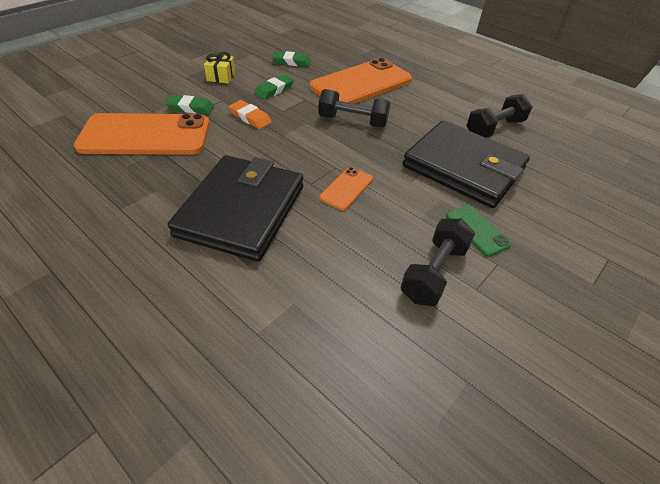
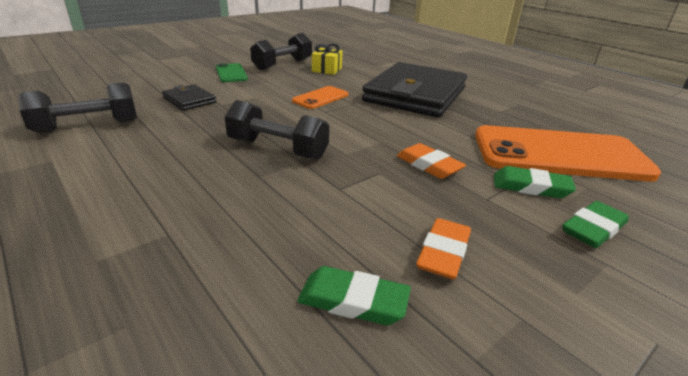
camera: 170 degrees left, 15 degrees down
yellow gift [204,52,235,84] -> yellow gift moved to [312,43,343,75]
green eraser [254,74,294,100] -> green eraser moved to [562,201,629,248]
orange phone [310,58,412,104] -> none
black wallet [403,121,530,208] -> black wallet [162,84,216,111], size x0.42
none -> orange eraser [416,218,471,280]

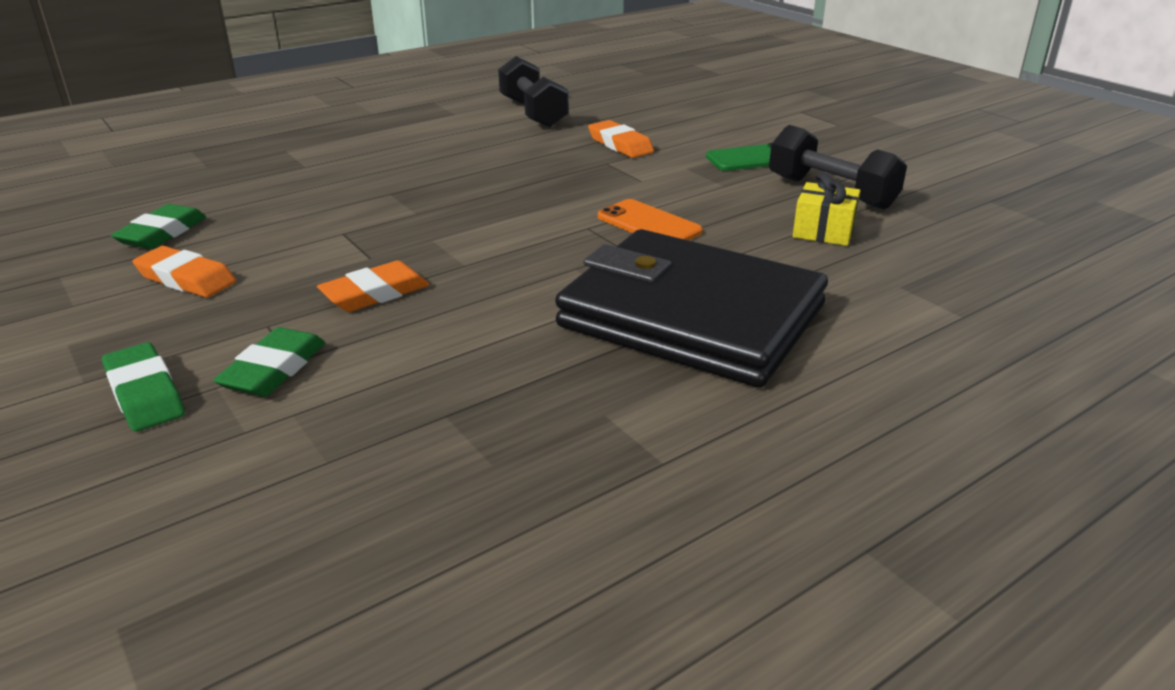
camera: 95 degrees right, 0 degrees up
black wallet [162,84,216,111] -> orange eraser [588,120,654,158]
black dumbbell [224,100,329,160] -> none
orange phone [475,125,661,182] -> none

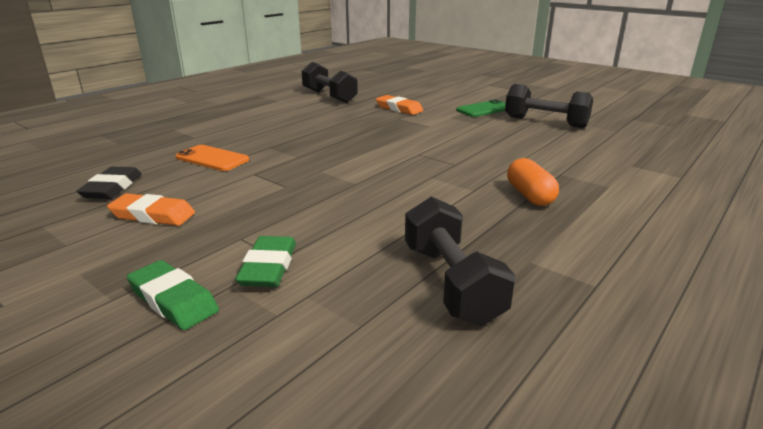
camera: 15 degrees left, 5 degrees down
green eraser [111,204,206,249] -> black eraser [76,167,142,199]
orange eraser [317,261,430,312] -> none
black wallet [555,229,828,388] -> orange capsule [507,158,559,206]
orange phone [598,199,703,240] -> orange phone moved to [176,145,249,171]
yellow gift [793,172,860,246] -> none
none -> black dumbbell [405,196,516,326]

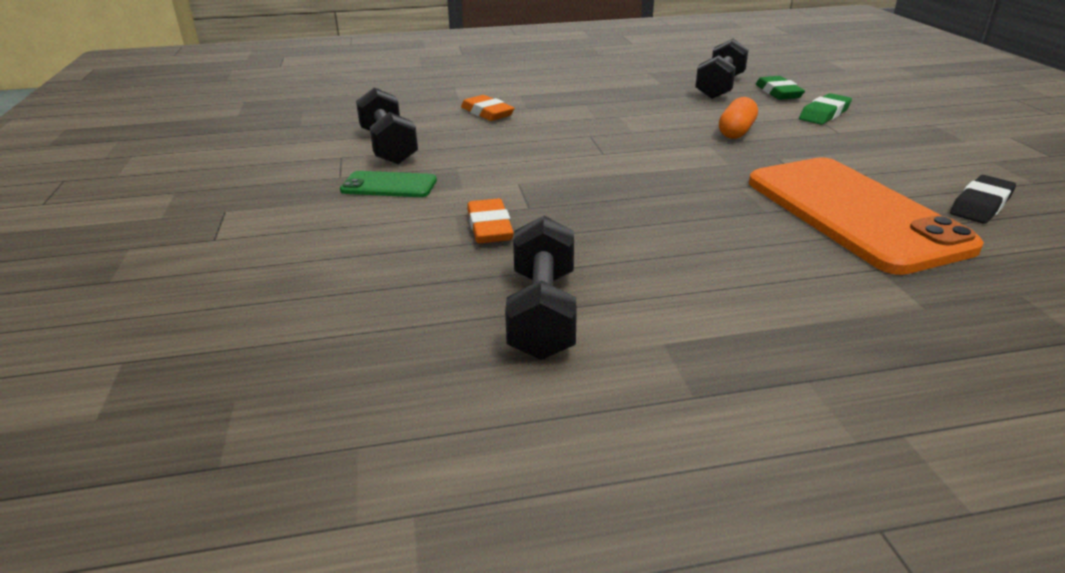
camera: 140 degrees left, 5 degrees up
orange eraser [107,193,195,226] -> orange eraser moved to [461,95,515,121]
green eraser [127,260,219,330] -> green eraser moved to [756,76,805,100]
orange phone [176,145,249,171] -> orange phone [749,157,984,275], size x2.22
orange capsule [507,158,559,206] -> orange capsule moved to [719,97,758,139]

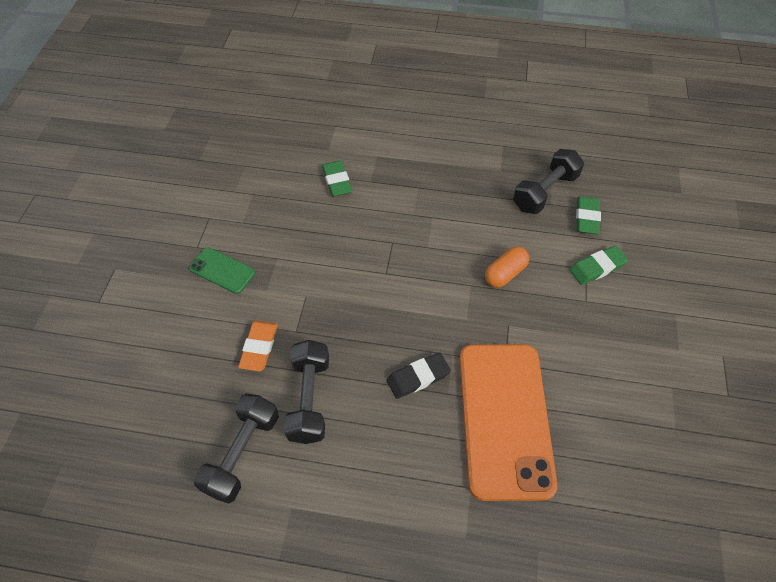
camera: 20 degrees right, 25 degrees up
black dumbbell [356,87,418,165] -> black dumbbell moved to [283,340,329,444]
orange eraser [461,95,515,121] -> green eraser [322,161,352,197]
black eraser [950,175,1016,224] -> black eraser moved to [387,352,451,399]

